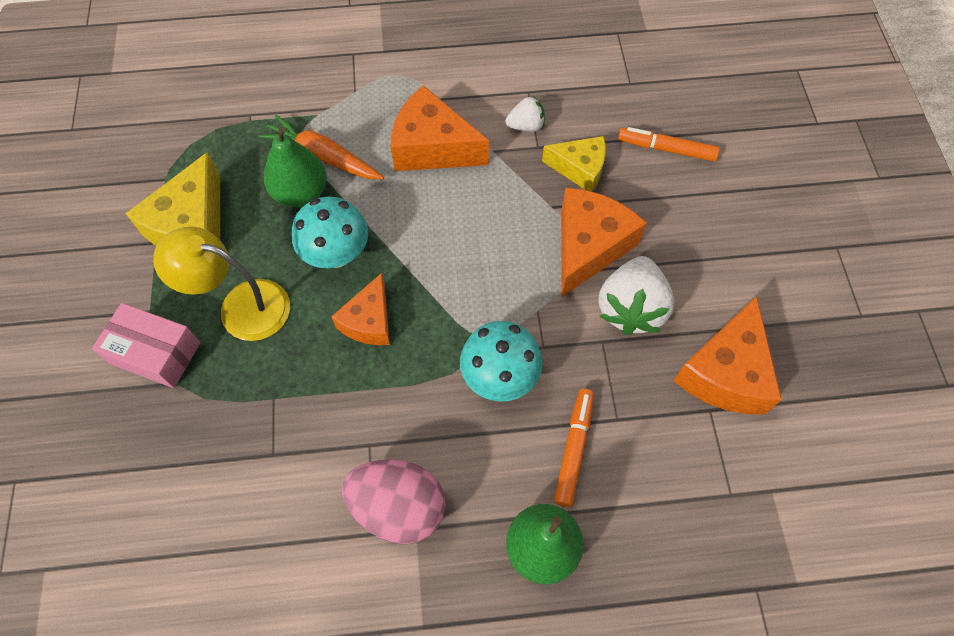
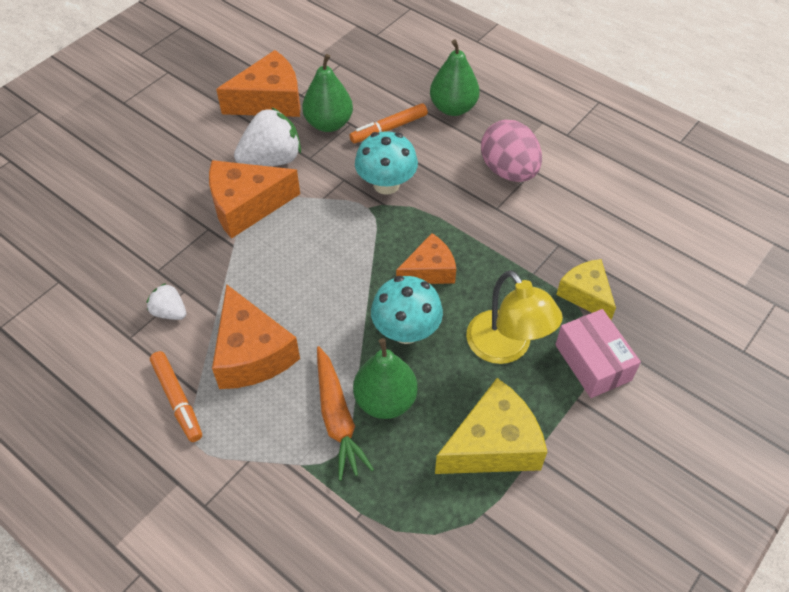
camera: 135 degrees left, 10 degrees down
yellow cheese [542,136,606,192] -> yellow cheese moved to [556,259,616,320]
orange marker [618,127,720,161] -> orange marker moved to [150,351,202,442]
none -> green pear [302,54,353,132]

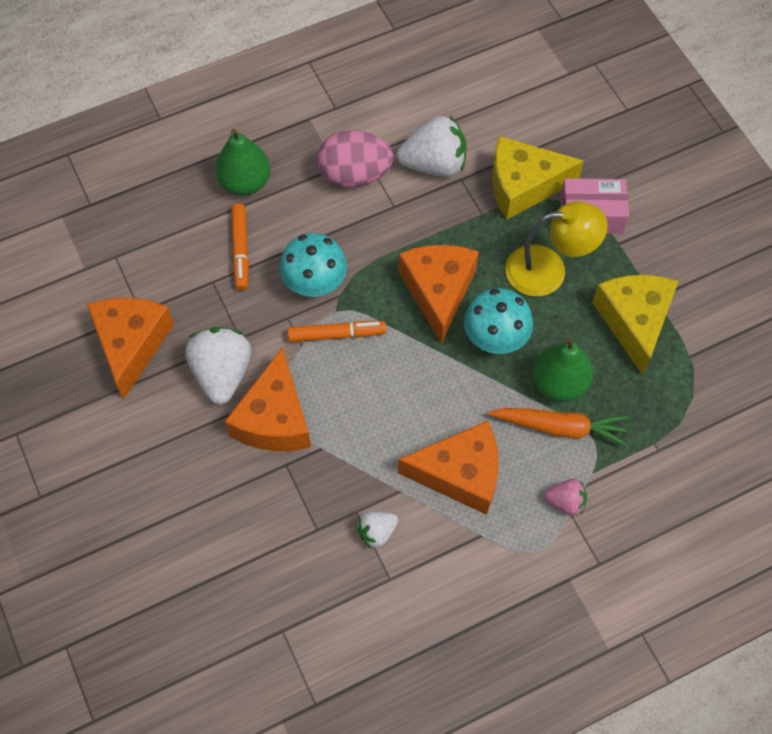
camera: 65 degrees left, 10 degrees up
orange marker [150,351,202,442] -> orange marker moved to [287,321,386,342]
green pear [302,54,353,132] -> none
orange cheese [396,233,456,284] -> orange cheese [399,245,479,344], size x1.56
yellow cheese [556,259,616,320] -> yellow cheese [492,136,584,219], size x1.56
none -> white strawberry [396,115,467,177]
none -> pink strawberry [544,479,587,516]

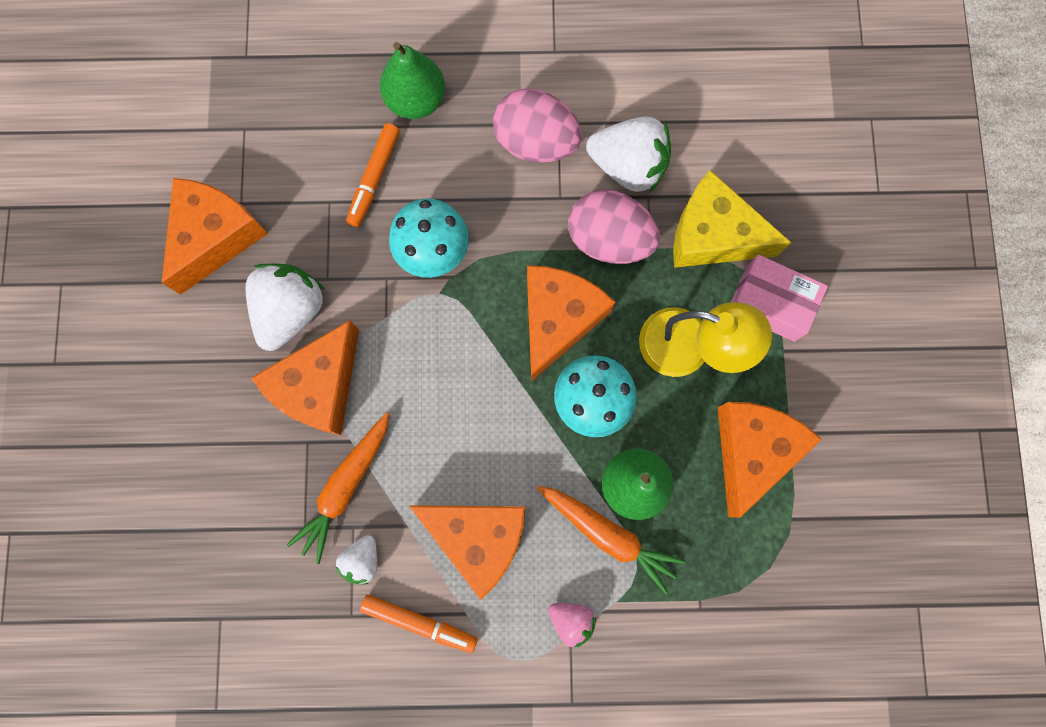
camera: 25 degrees right, 15 degrees up
orange marker [287,321,386,342] -> orange marker moved to [360,595,478,653]
white strawberry [356,512,398,549] -> white strawberry turned 60 degrees counterclockwise [335,535,377,585]
yellow cheese [592,275,678,375] -> orange cheese [718,402,822,518]
none -> orange carrot [287,412,389,564]
none -> pink egg [568,189,660,264]

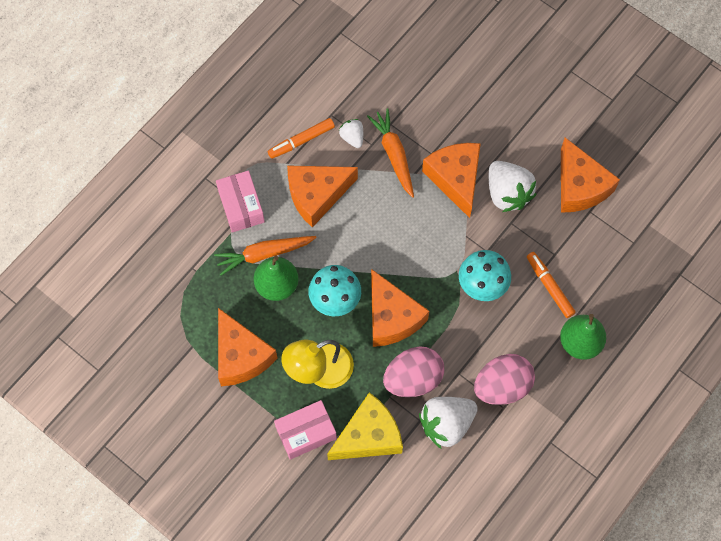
camera: 130 degrees right, 10 degrees down
pink strawberry [548,603,596,647] -> pink box [216,171,265,232]

